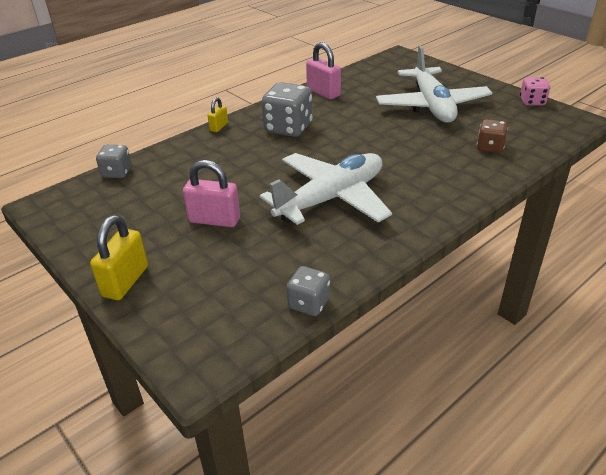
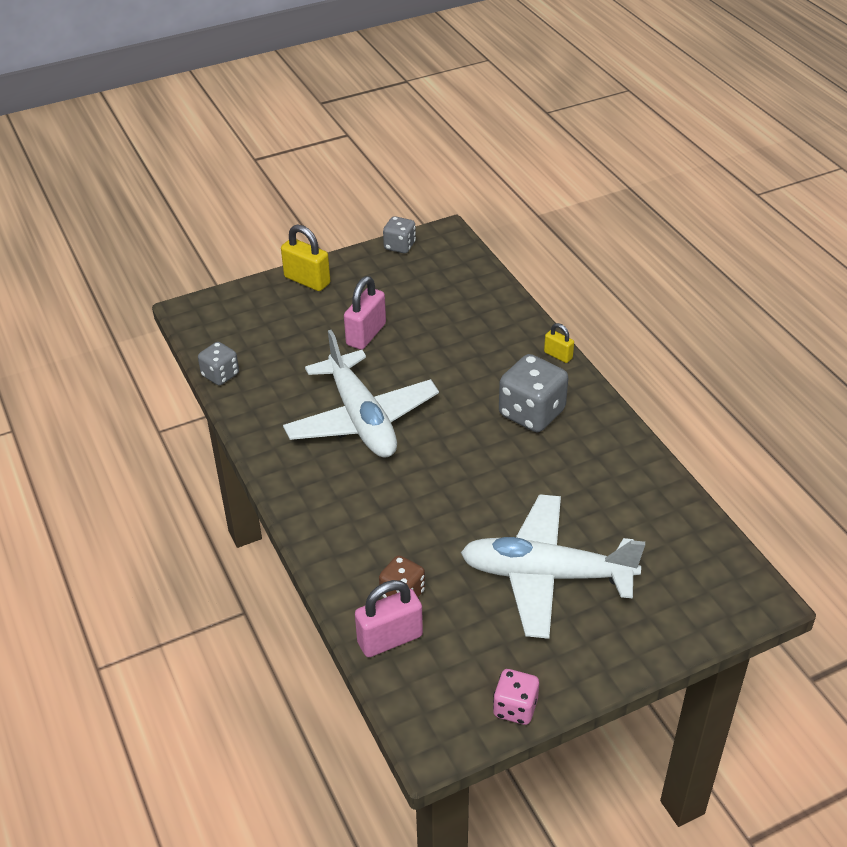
camera: 105 degrees right, 5 degrees up
grey dice [96,145,132,178] -> grey dice moved to [383,216,416,253]
pink padlock [306,42,341,99] -> pink padlock moved to [355,580,423,657]

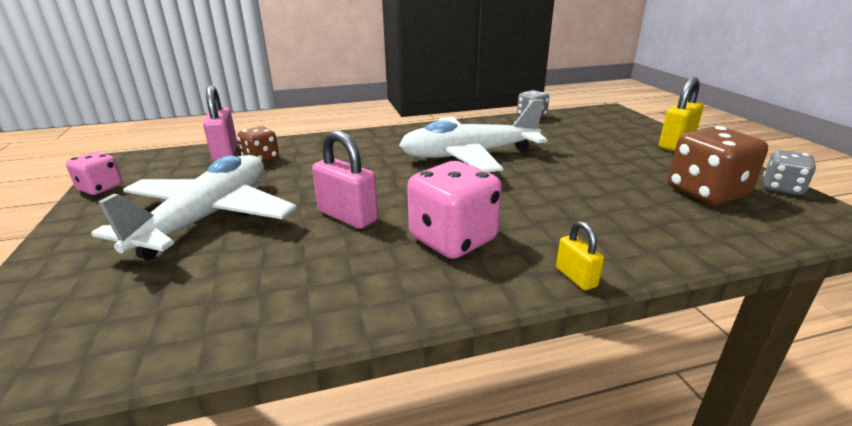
camera: 100 degrees right, 15 degrees down
pink padlock [344,276,386,350] -> pink padlock moved to [312,130,378,229]
grey dice [499,354,568,432] -> pink dice [407,161,502,259]
yellow padlock [544,323,574,363] -> yellow padlock turned 75 degrees counterclockwise [556,221,604,290]
none -> brown dice [668,126,768,205]

